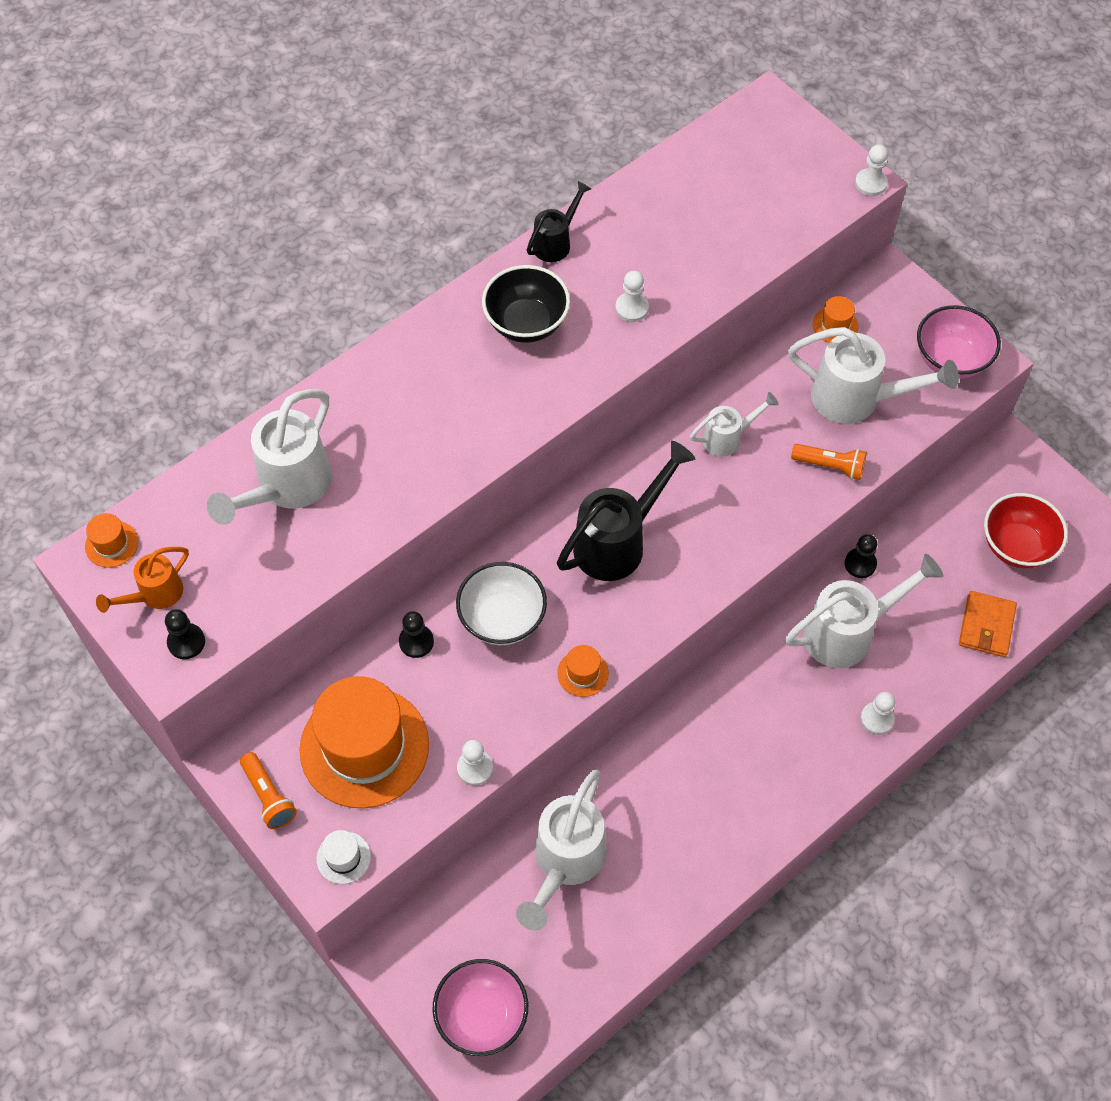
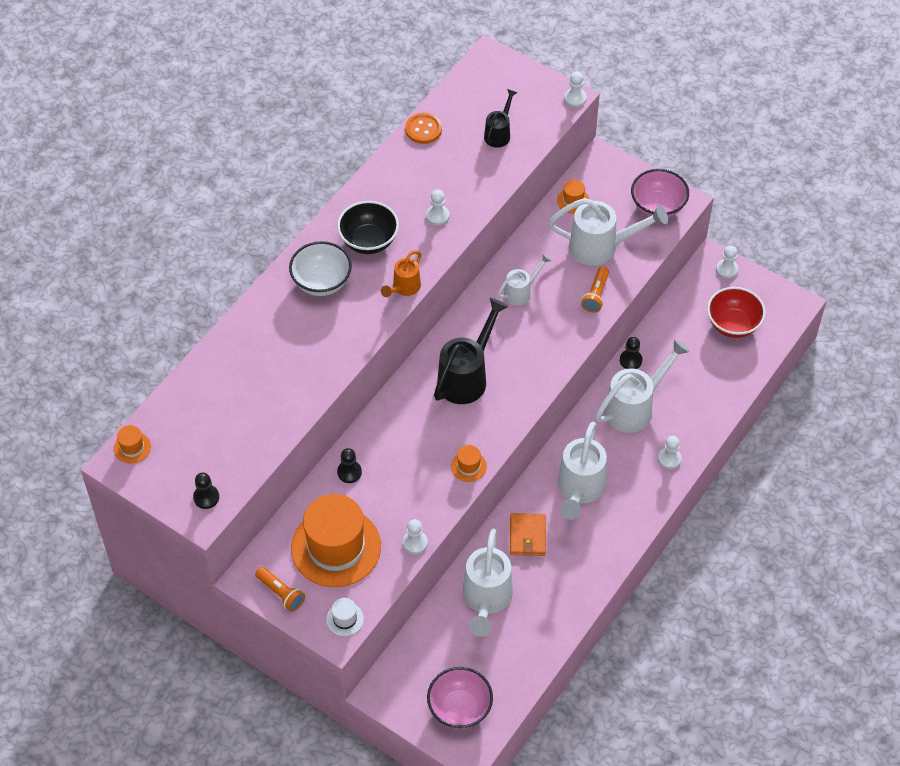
camera: 15 degrees left, 5 degrees down
orange watering can [96,547,189,613] -> orange watering can moved to [381,251,422,297]
white watering can [207,389,332,525] -> white watering can moved to [558,422,607,520]
white bowl [456,562,547,645] -> white bowl moved to [289,241,352,296]
black watering can [527,181,591,262] -> black watering can moved to [484,89,518,148]
orange flashlight [791,444,867,480] -> orange flashlight turned 105 degrees clockwise [581,266,609,313]
orange wallet [959,591,1017,657] -> orange wallet moved to [510,513,546,556]
none -> orange button [405,113,442,144]
none -> white pawn [716,246,738,279]

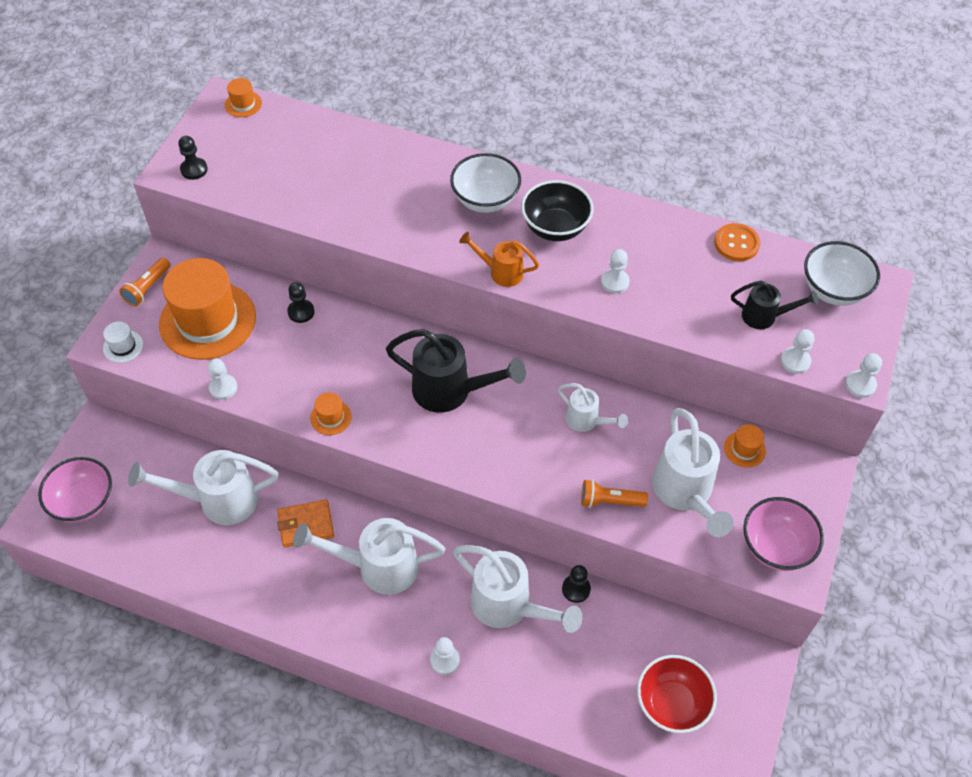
camera: 75 degrees right, 0 degrees up
white pawn [716,246,738,279] -> white pawn moved to [780,329,814,374]
none -> white bowl [804,241,880,306]

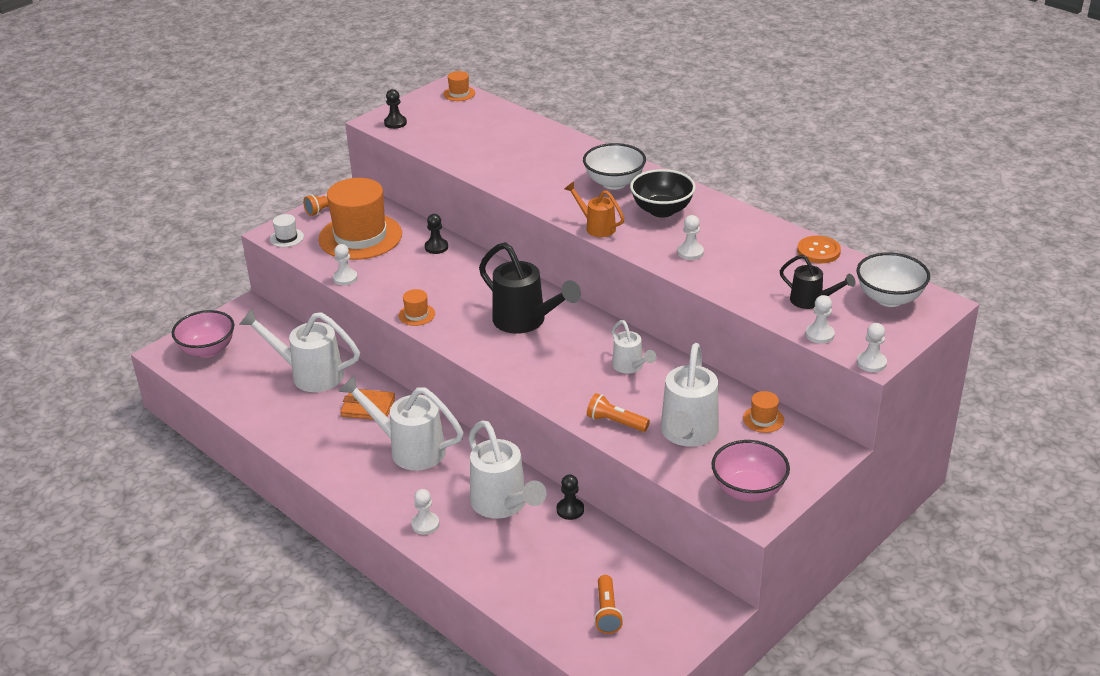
camera: 25 degrees right, 20 degrees down
red bowl [637,655,717,733] -> orange flashlight [594,575,623,634]

